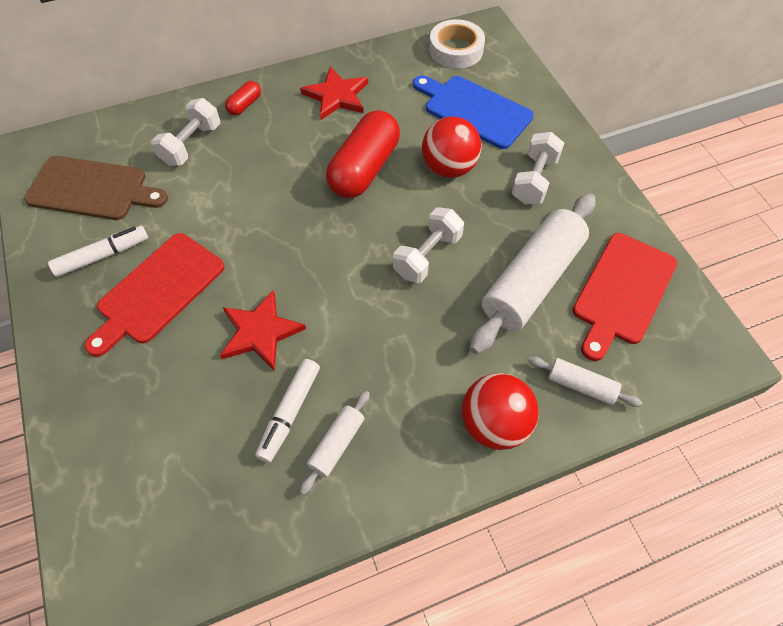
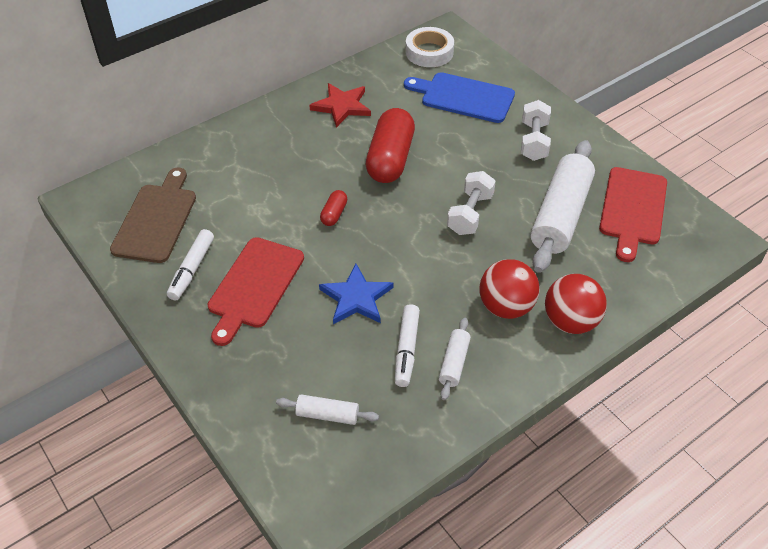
camera: 15 degrees left, 10 degrees down
brown cutting board [24,156,168,220] -> brown cutting board turned 75 degrees counterclockwise [110,168,196,263]
white marker [48,226,148,277] -> white marker turned 150 degrees clockwise [167,229,214,300]
white dumbbell [151,98,221,166] -> none
red star [220,290,306,370] -> blue star [319,264,394,324]
red capsule [225,81,261,115] -> red capsule moved to [320,190,347,226]
red ball [422,117,481,178] -> red ball moved to [479,259,540,319]
white rolling pin [529,357,642,407] -> white rolling pin moved to [276,394,379,425]

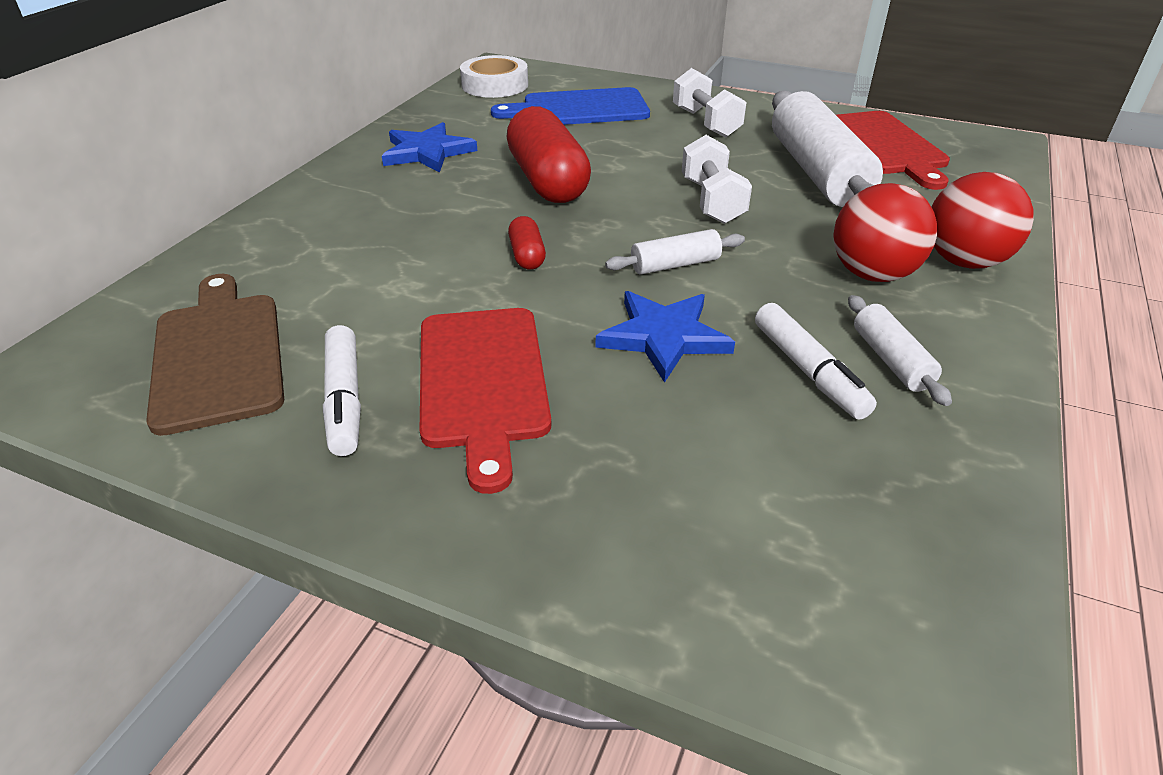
camera: 30 degrees left, 10 degrees down
white rolling pin [276,394,379,425] -> white rolling pin moved to [605,229,745,275]
red star [309,83,371,128] -> blue star [382,122,477,173]

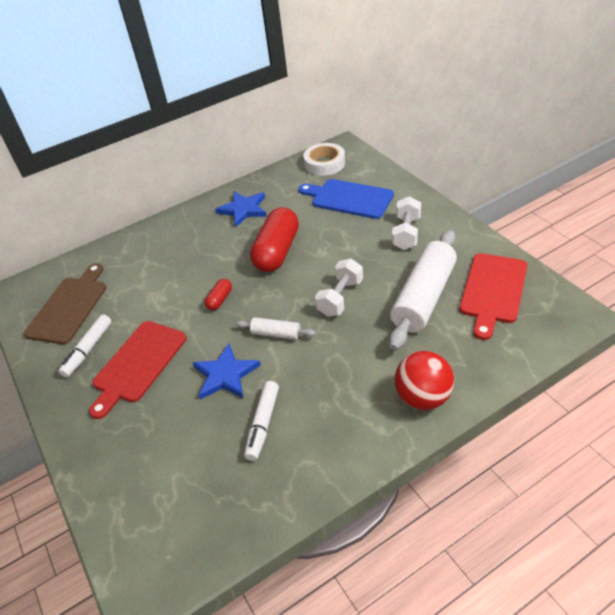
camera: 40 degrees right, 5 degrees up
red ball [833,183,937,282] -> none
white rolling pin [848,295,952,406] -> none

